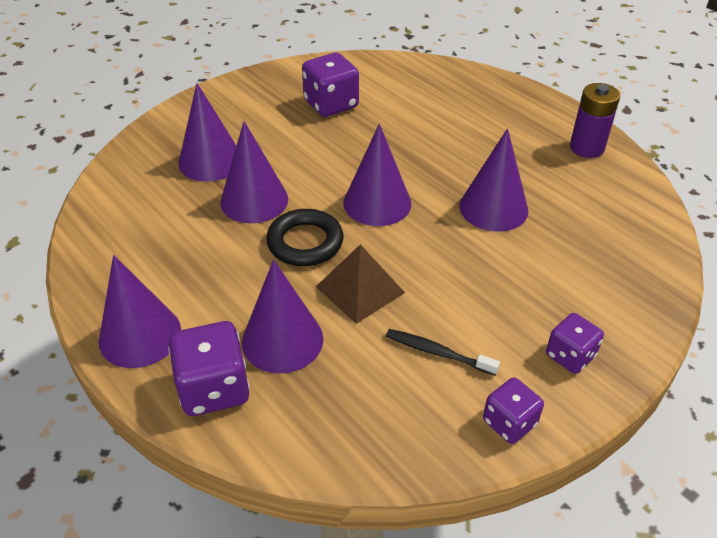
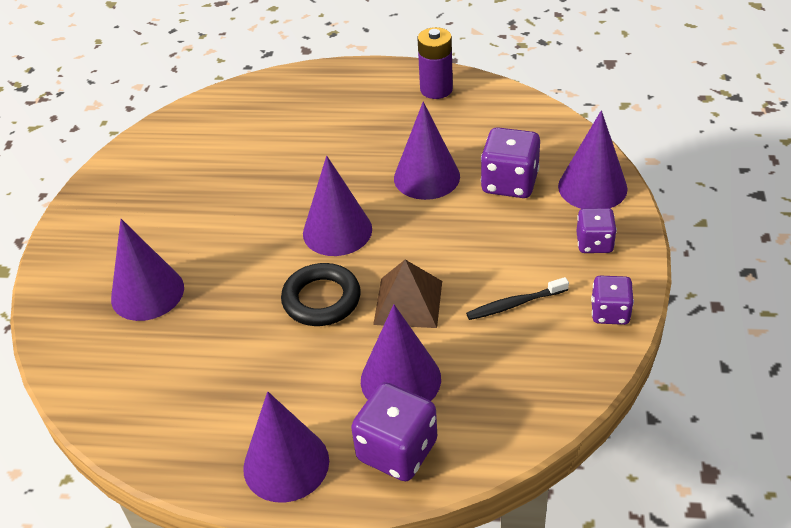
camera: 40 degrees left, 0 degrees up
purple cone [220,121,288,223] -> purple cone moved to [558,110,628,209]
purple dice [302,53,359,117] -> purple dice moved to [481,127,540,198]

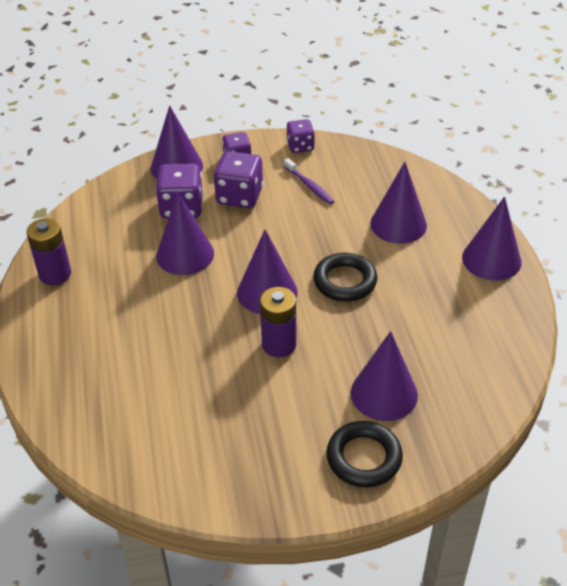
camera: 110 degrees left, 0 degrees up
purple dice [351,382,437,481] -> purple dice moved to [214,151,263,208]
brown pyramid [373,260,442,328] -> none
black toothbrush [466,277,569,320] -> purple toothbrush [284,158,334,205]
none -> purple battery [260,287,296,357]
none -> black ring [326,421,403,487]

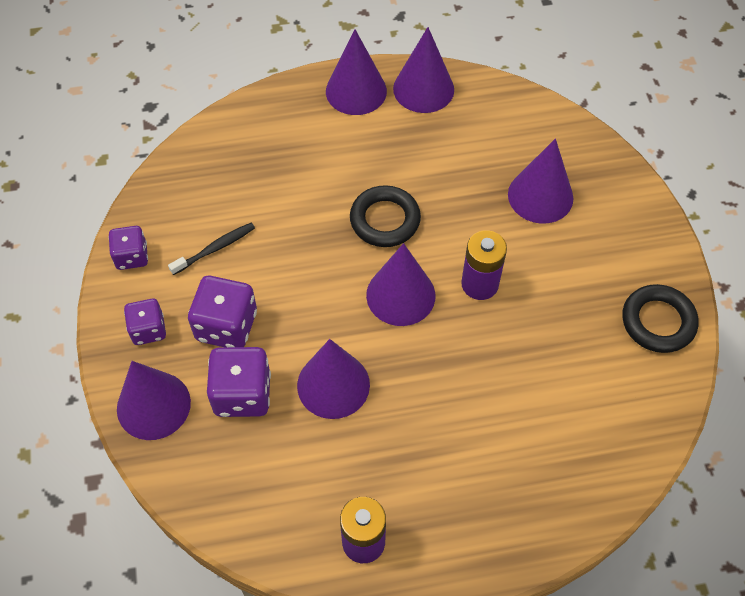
camera: 90 degrees left, 15 degrees up
purple toothbrush [284,158,334,205] -> black toothbrush [168,223,255,275]
black ring [326,421,403,487] -> black ring moved to [622,284,698,353]
purple cone [370,162,427,244] -> purple cone moved to [393,27,454,113]

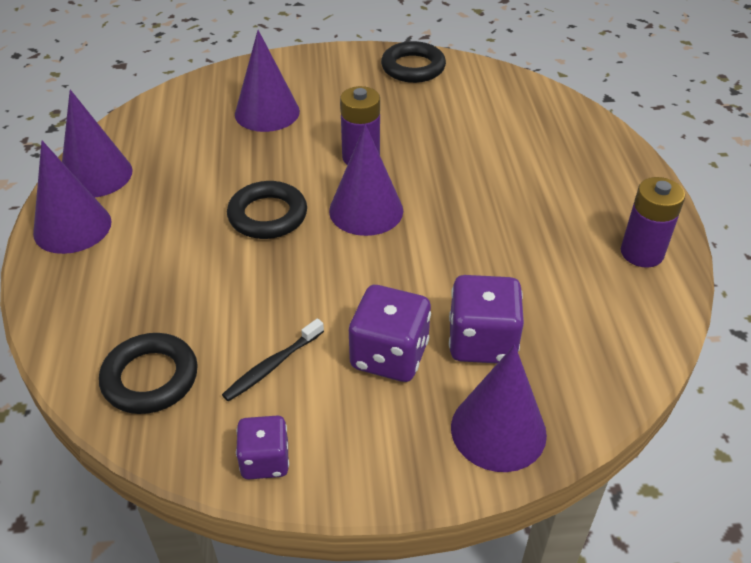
camera: 85 degrees left, 15 degrees down
purple dice [124,299,166,345] -> none
black toothbrush [168,223,255,275] -> black toothbrush turned 105 degrees counterclockwise [222,318,324,402]
purple cone [297,339,370,419] -> none
none -> black ring [99,333,198,414]

